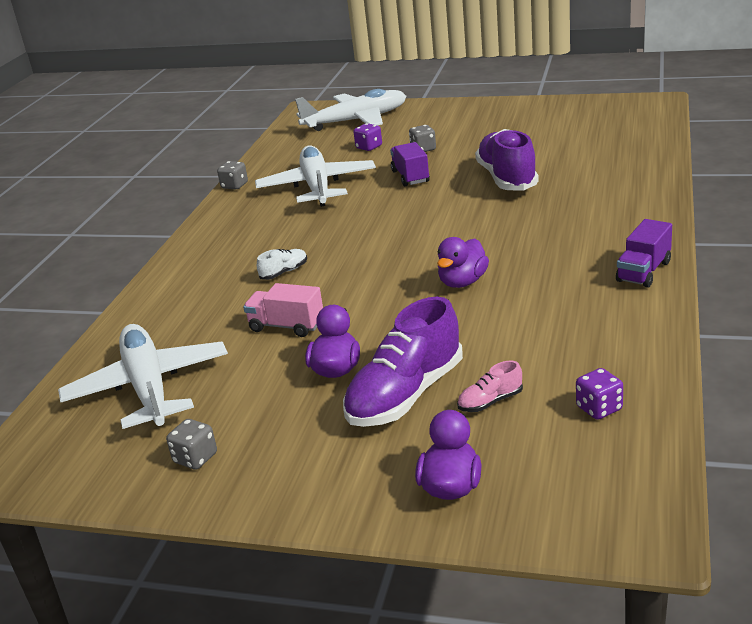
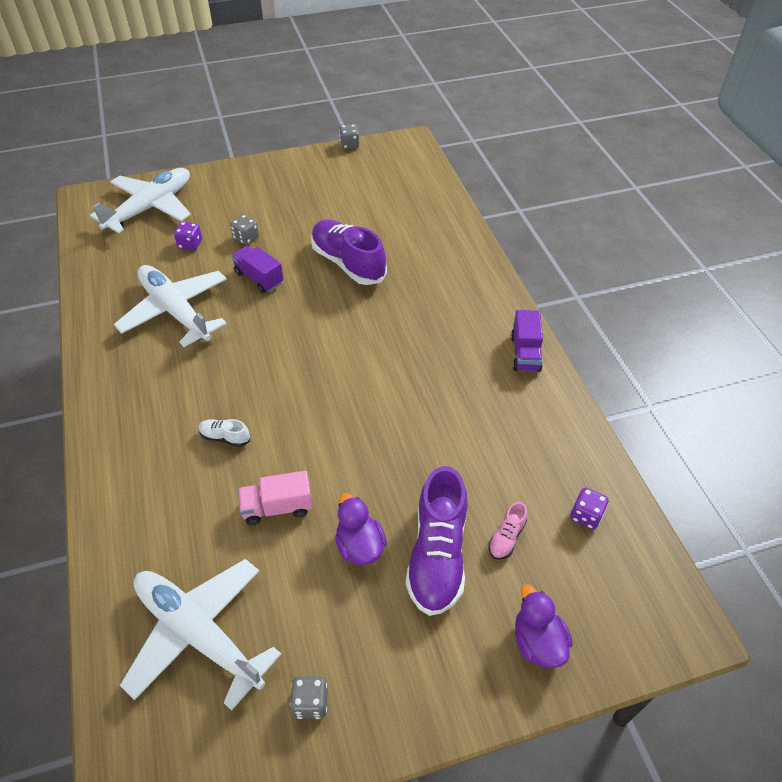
camera: 35 degrees left, 20 degrees up
grey dice [217,161,248,189] -> grey dice moved to [339,124,359,149]
white shoe [257,249,307,280] -> white shoe turned 90 degrees counterclockwise [198,419,250,447]
purple duck [437,237,489,288] -> none

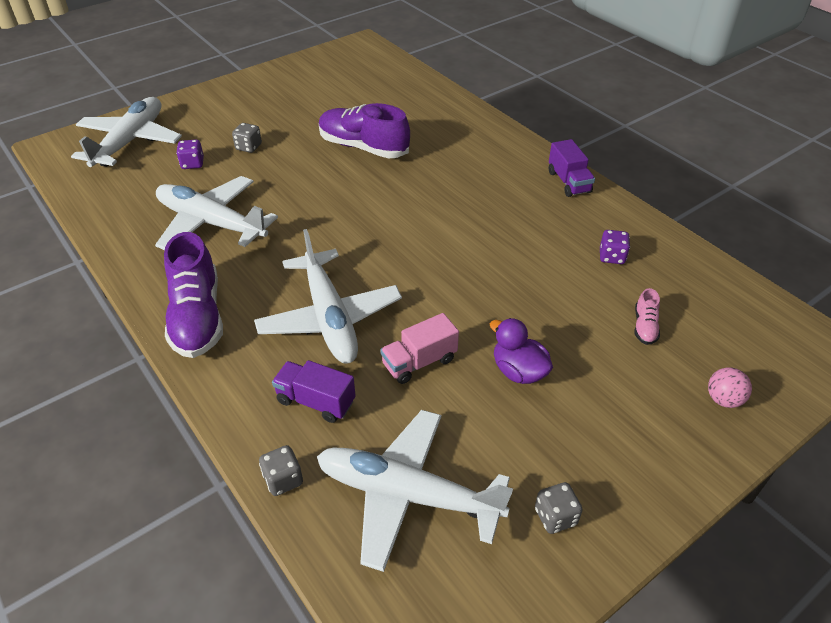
camera: 20 degrees left, 5 degrees down
white shoe [198,419,250,447] -> white plane [254,229,402,364]
purple truck [231,246,284,293] -> purple truck moved to [272,360,356,423]
grey dice [339,124,359,149] -> grey dice moved to [259,445,303,496]
purple shoe [406,466,468,616] -> purple shoe moved to [164,232,223,358]
purple duck [515,584,573,668] -> pink ball [708,367,752,408]
purple dice [571,488,609,529] -> purple dice moved to [600,230,630,264]

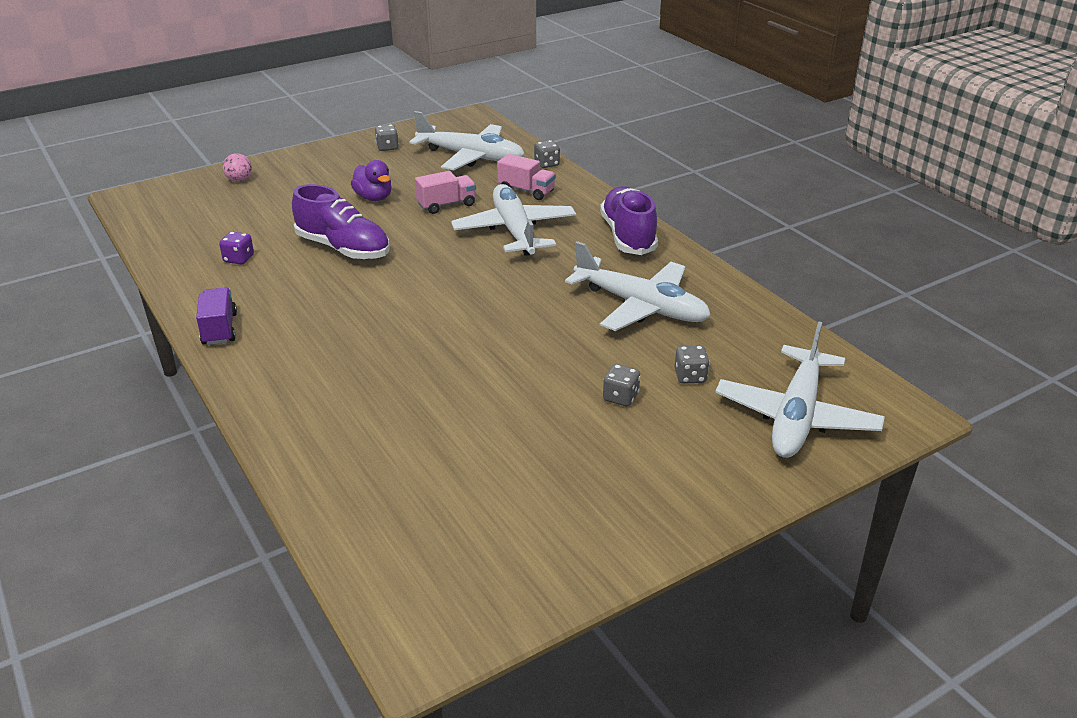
camera: 175 degrees left, 10 degrees down
purple dice [176,140,204,169] -> grey dice [675,345,710,384]
purple truck [272,360,356,423] -> pink truck [497,154,556,200]
purple shoe [319,103,410,158] -> purple shoe moved to [292,184,389,260]
pink shoe [634,288,660,345] -> none

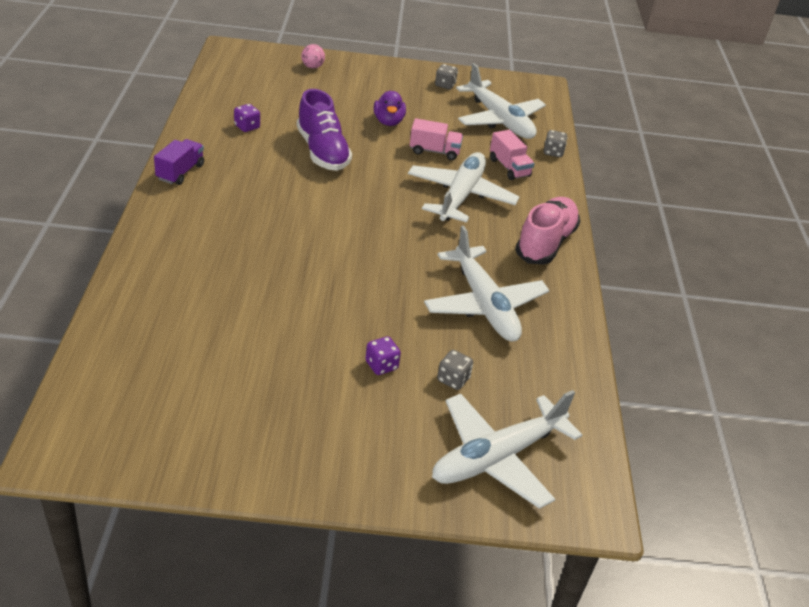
camera: 30 degrees right, 5 degrees up
purple shoe [600,186,658,255] -> pink shoe [515,197,580,265]
grey dice [603,364,640,406] -> purple dice [365,336,401,375]

